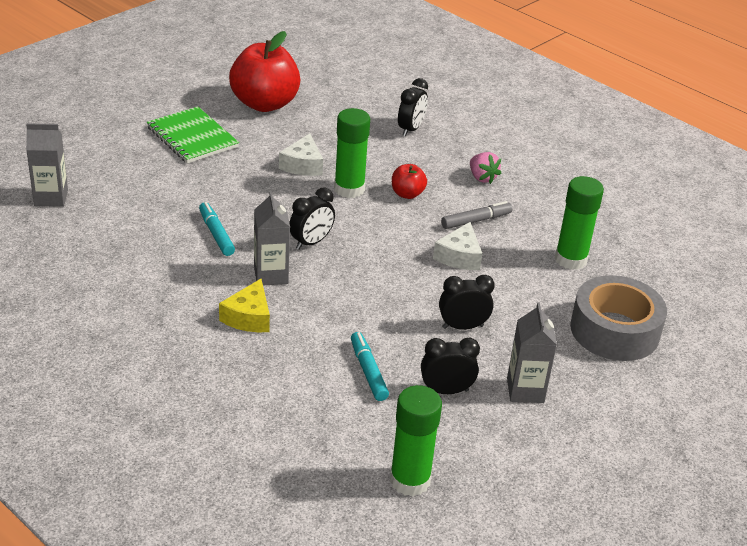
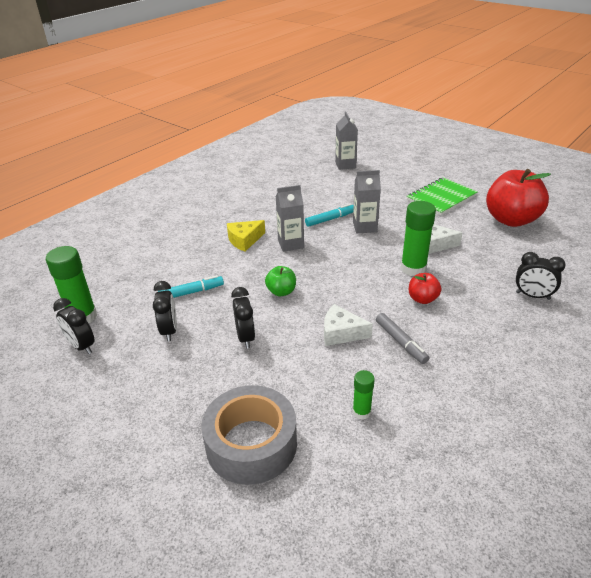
camera: 90 degrees right, 0 degrees up
yellow cheese [219,279,270,332] -> yellow cheese turned 45 degrees counterclockwise [227,220,265,252]
black clock [289,187,335,250] -> black clock moved to [53,298,94,354]
pink strawberry [470,152,502,184] -> none
grey carton [507,302,557,403] -> grey carton moved to [353,170,381,233]
green glue stick [555,176,604,270] -> green glue stick [353,370,375,420], size x0.54
none -> green apple [265,266,296,296]

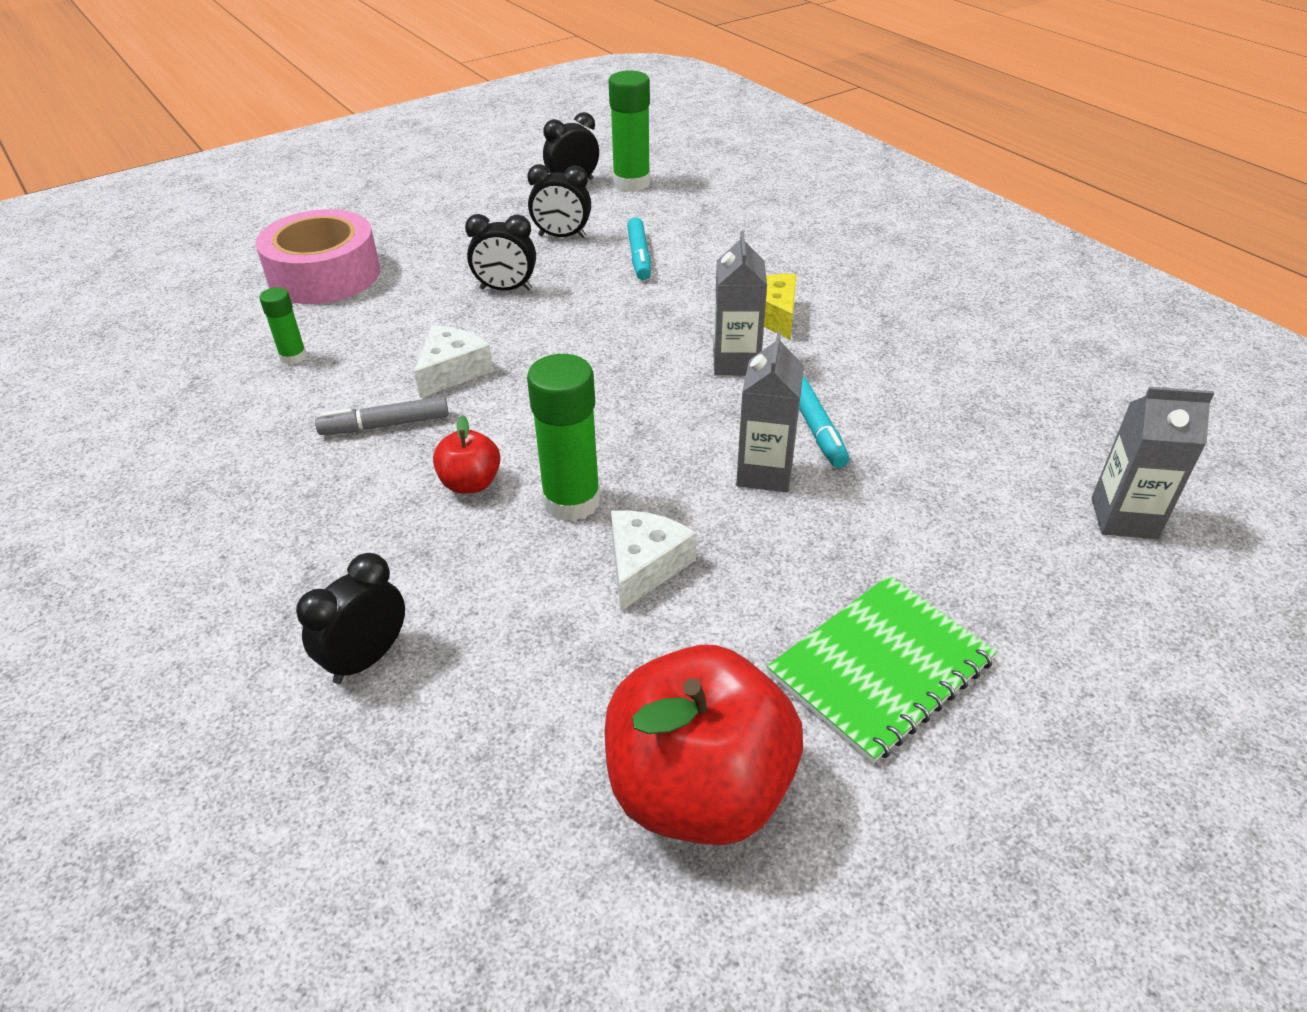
camera: 105 degrees right, 5 degrees up
grey tape [201,385,297,485] -> pink tape [256,209,380,304]
green apple [265,266,296,296] -> none
green notebook [407,177,478,215] -> green notebook turned 75 degrees clockwise [767,575,997,764]

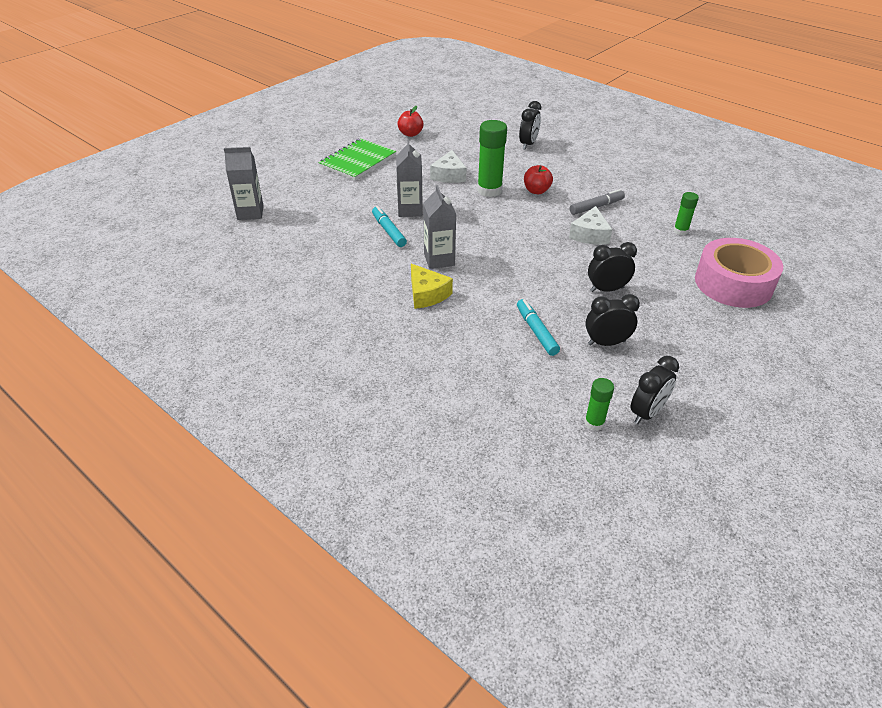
camera: 165 degrees right, 0 degrees up
red apple [604,645,803,845] -> red apple [398,106,424,137], size x0.47
green glue stick [609,70,650,192] -> green glue stick [584,378,614,431], size x0.54

